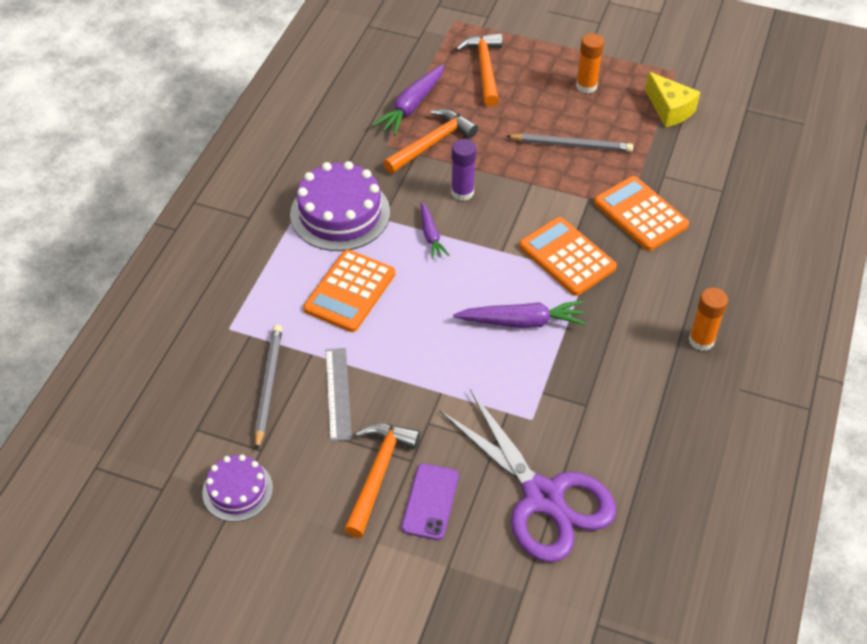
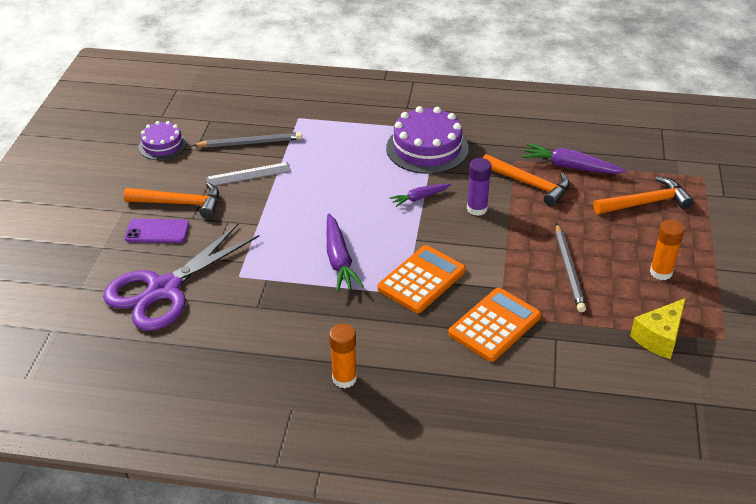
camera: 80 degrees right, 10 degrees down
orange calculator [303,250,395,332] -> none

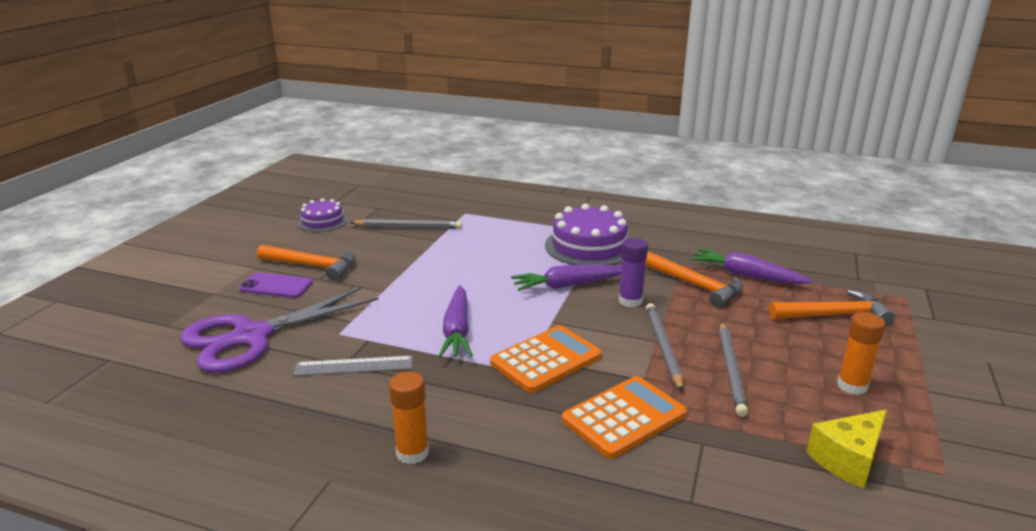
camera: 10 degrees right, 15 degrees down
grey ruler [206,162,291,186] -> grey ruler moved to [293,356,413,376]
purple carrot [390,183,451,207] -> purple carrot [511,265,621,291], size x1.62
none -> grey pencil [646,303,683,392]

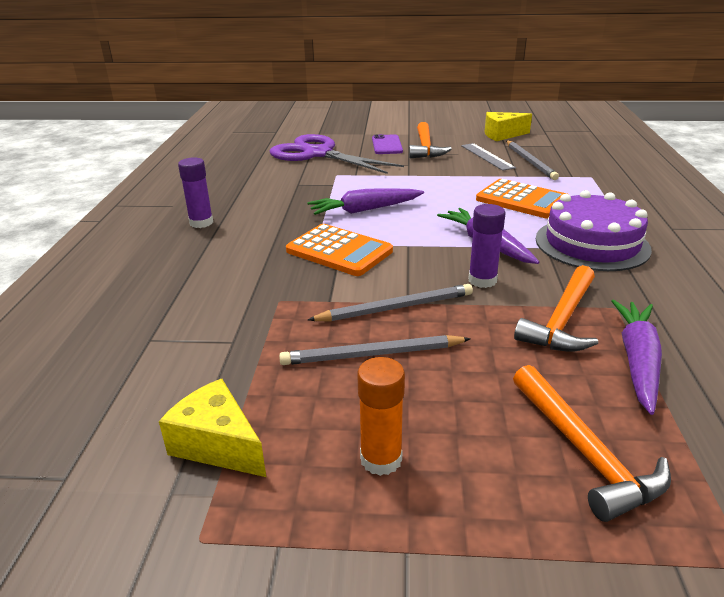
camera: 75 degrees right, 5 degrees up
grey ruler [293,356,413,376] -> grey ruler moved to [461,143,516,171]
purple cake [298,198,348,232] -> yellow cheese [485,112,532,141]
orange glue stick [389,371,429,464] -> purple glue stick [178,157,213,228]
orange calculator [562,376,687,459] -> orange calculator moved to [476,179,567,219]

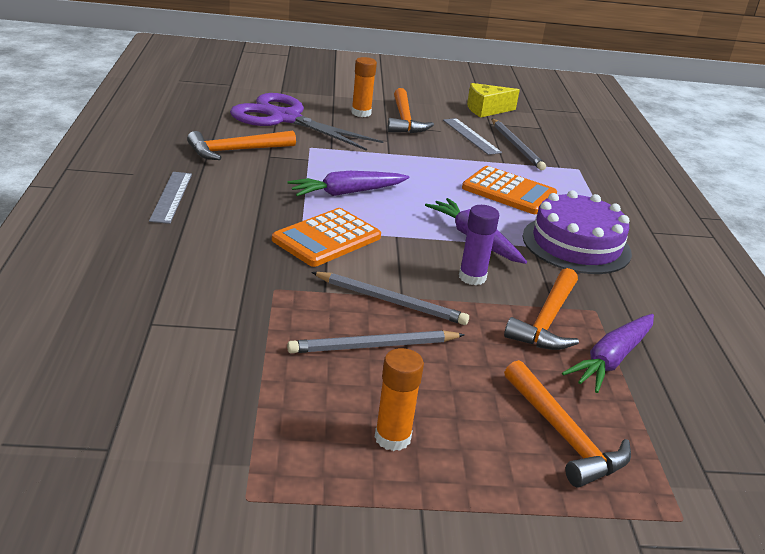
camera: 10 degrees left, 0 degrees up
yellow cheese [159,379,266,477] -> none
purple glue stick [178,157,213,228] -> grey ruler [149,172,192,224]
orange calculator [286,224,393,276] -> orange calculator turned 105 degrees clockwise [272,208,381,267]
grey pencil [308,284,473,321] -> grey pencil turned 45 degrees clockwise [311,272,469,325]
purple phone [372,134,403,154] -> orange glue stick [351,57,377,117]
purple carrot [612,300,662,415] -> purple carrot turned 150 degrees counterclockwise [562,314,654,393]
none -> orange hammer [187,131,296,160]

